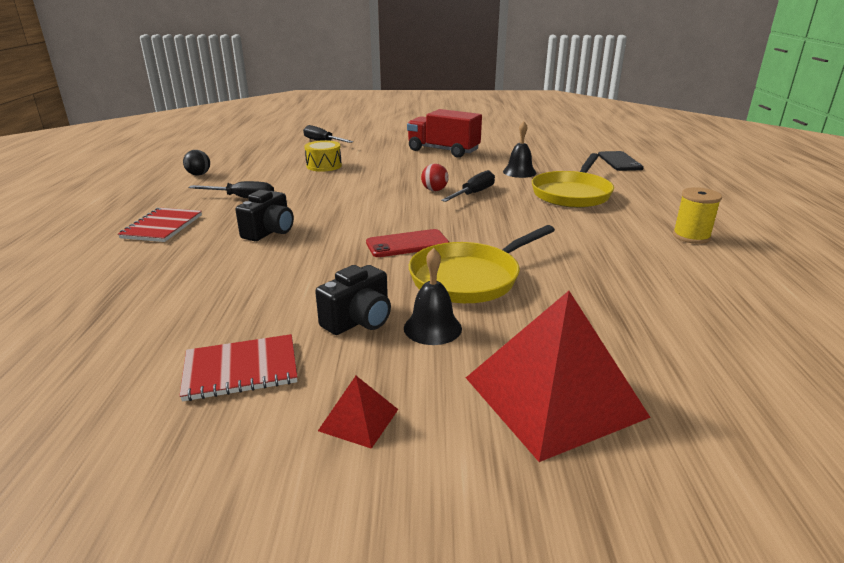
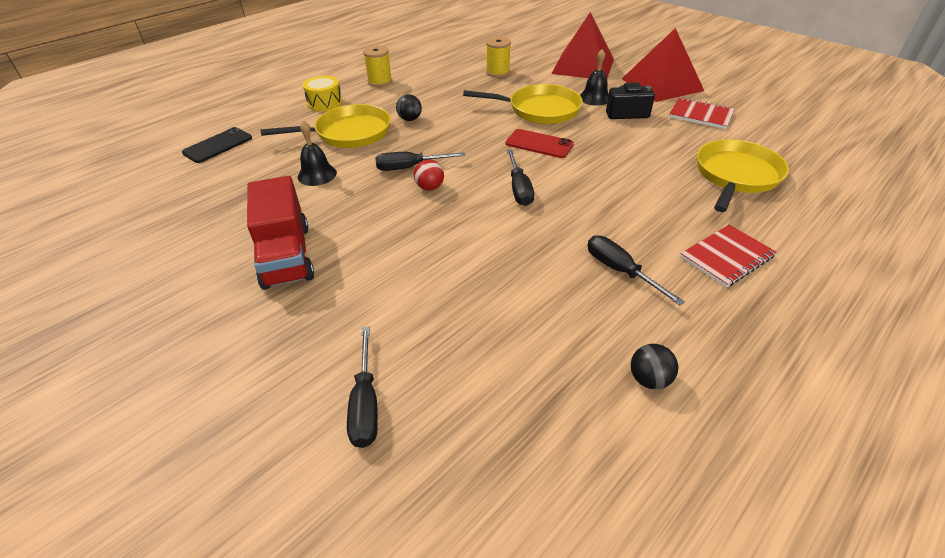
camera: 135 degrees left, 15 degrees up
black camera [235,190,294,241] -> none
yellow drum [304,140,342,172] -> yellow drum moved to [303,76,343,111]
red pyramid [318,376,398,449] -> red pyramid [622,28,704,102], size x2.30
none -> black ball [396,94,422,121]
none -> yellow spool [486,37,511,77]
none -> black screwdriver [507,149,534,206]
none -> yellow pan [697,139,789,212]

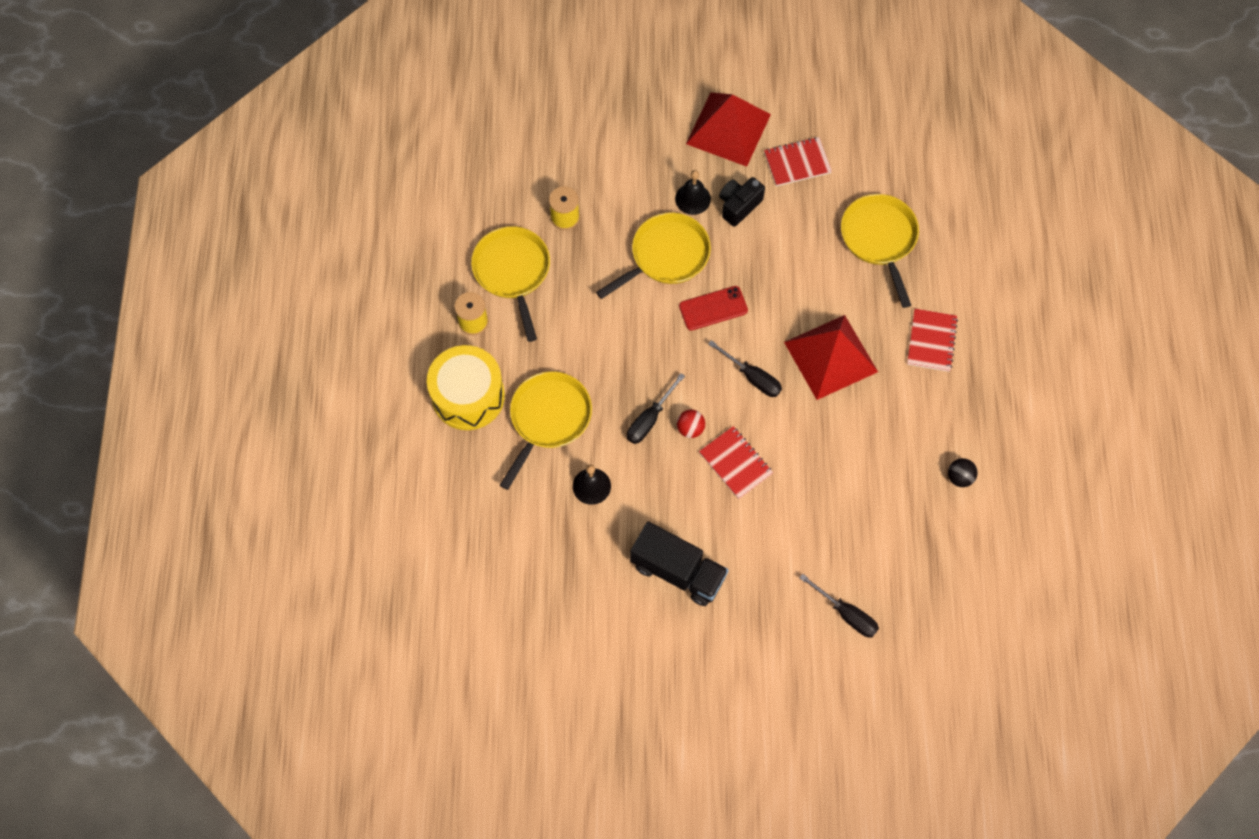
camera: 45 degrees left, 25 degrees up
black phone [182,127,252,163] -> none
red truck [247,176,314,290] -> black truck [630,522,729,606]
yellow drum [303,76,343,111] -> yellow drum [427,345,505,430], size x1.78
black ball [396,94,422,121] -> none
red pyramid [551,12,614,78] -> red pyramid moved to [784,315,878,400]
black screwdriver [587,235,685,306] -> none
none -> yellow pan [471,226,550,342]
none -> red notebook [699,426,773,499]

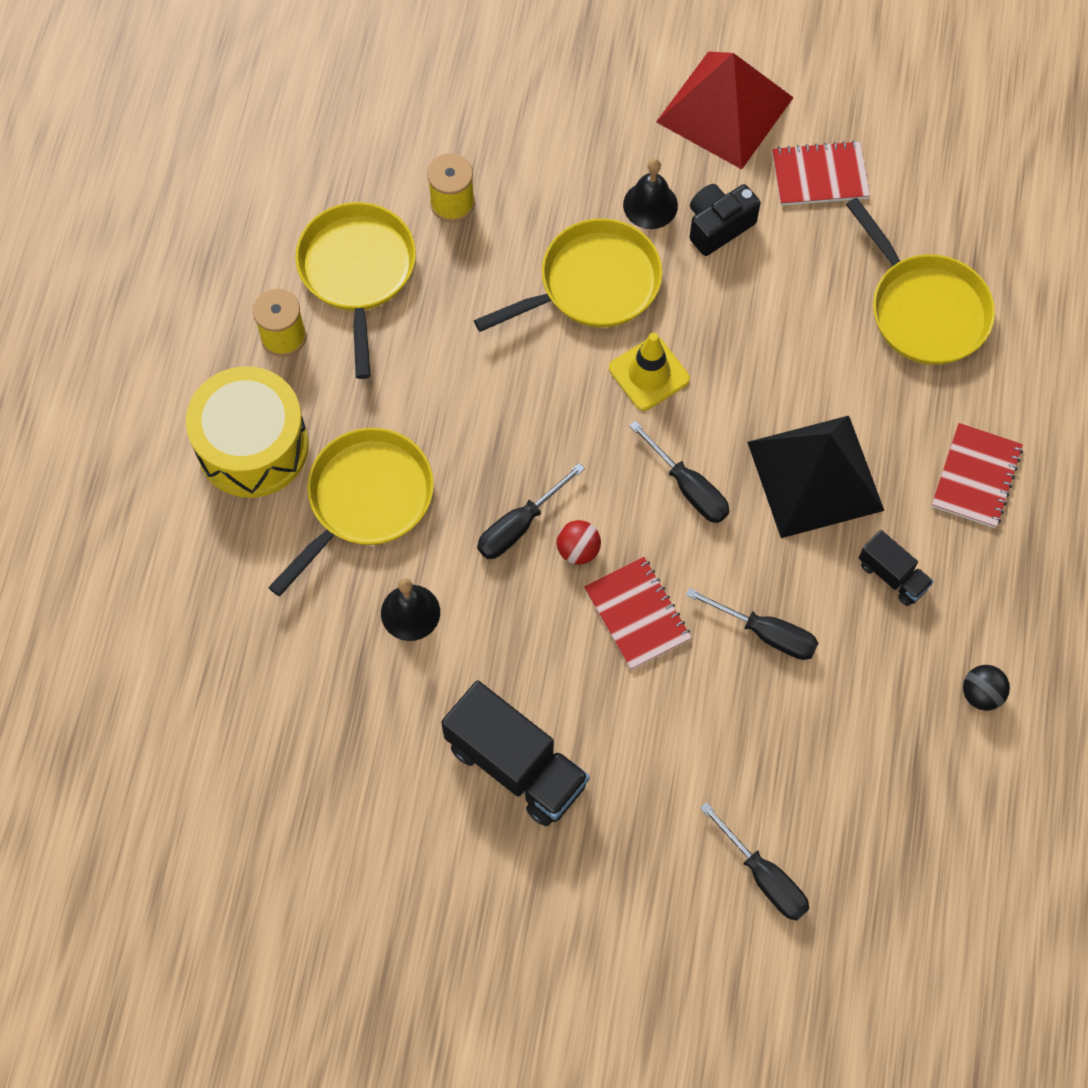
camera: 10 degrees right, 0 degrees up
red phone [679,286,748,330] -> yellow traffic cone [609,333,690,411]
red pyramid [784,315,878,400] -> black pyramid [747,416,884,538]
yellow pan [841,194,919,308] -> yellow pan turned 150 degrees clockwise [846,198,995,365]
none -> black screwdriver [686,588,818,660]
none -> black truck [859,530,934,606]

